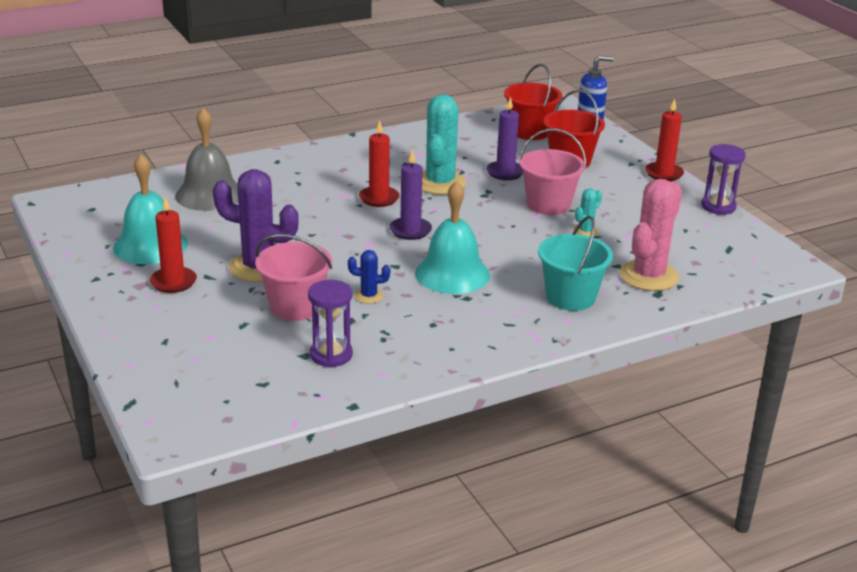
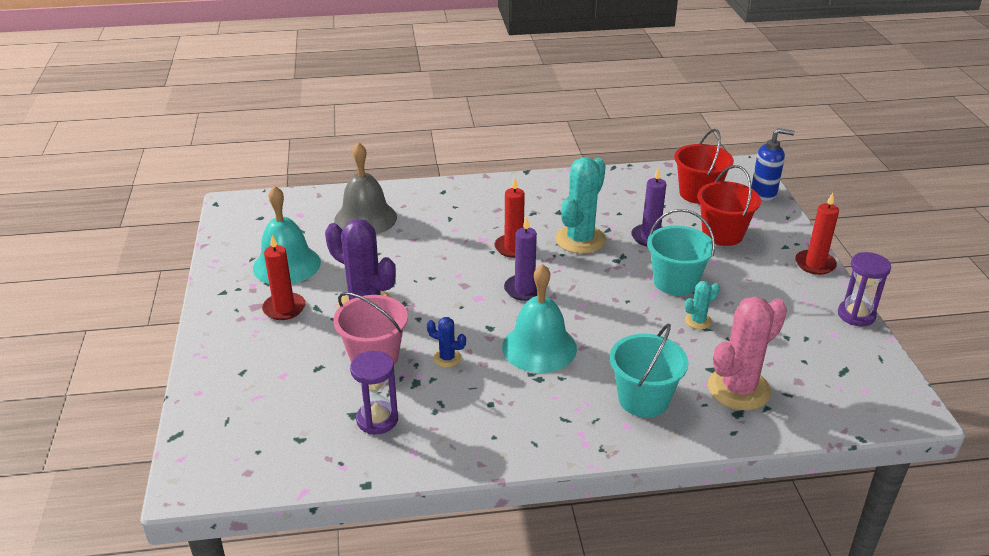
camera: 20 degrees right, 5 degrees up
pink bucket [519,129,586,215] -> turquoise bucket [647,209,715,296]

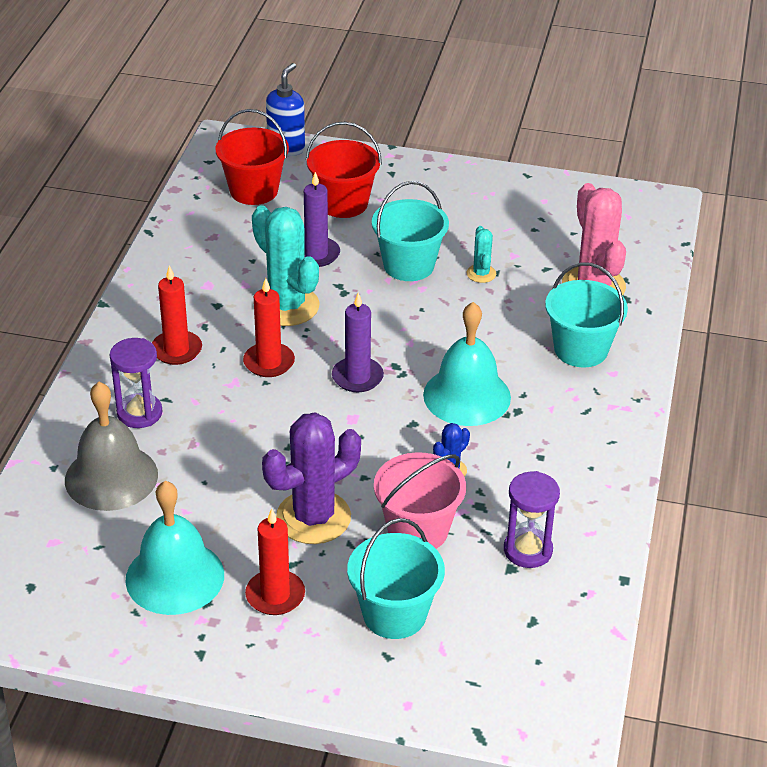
camera: 70 degrees left, 5 degrees up
red candle [795,193,839,275] -> red candle moved to [152,265,202,365]
purple hourglass [838,252,891,326] -> purple hourglass moved to [110,338,162,428]
none -> turquoise bucket [347,518,445,639]

